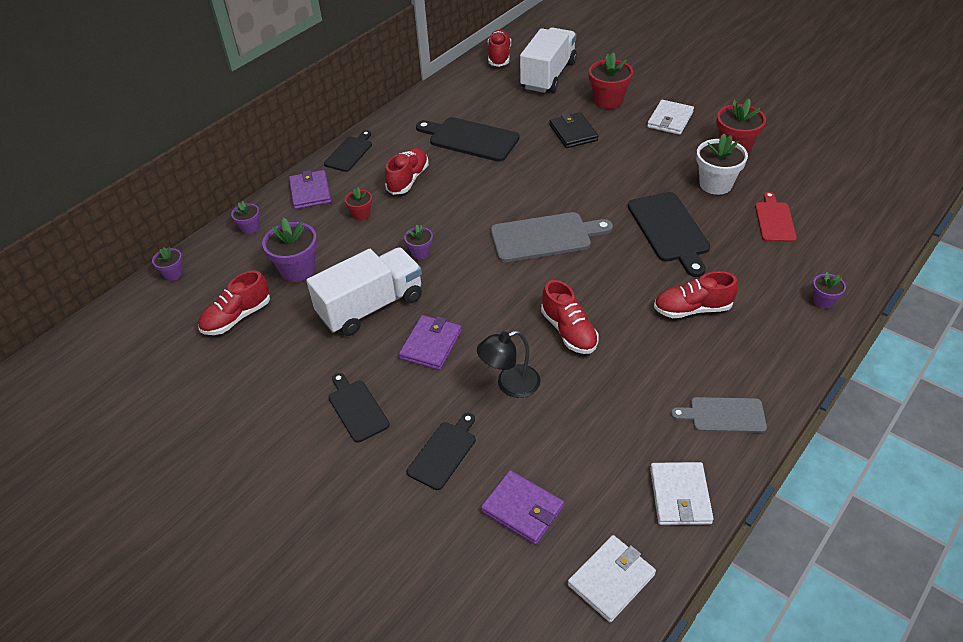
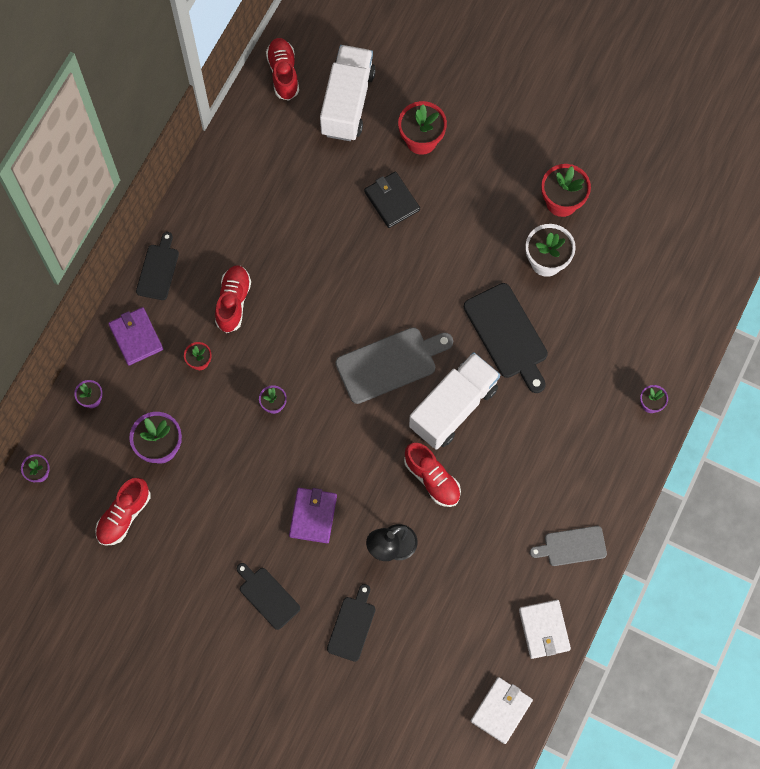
camera: 15 degrees left, 25 degrees up
white truck [306,247,422,336] -> white truck moved to [409,352,500,450]
black cutting board [416,117,520,162] -> none
purple wallet [481,470,564,545] -> none
white wallet [647,100,694,135] -> none
red shoe [654,271,738,318] -> none
red cutting board [755,192,797,242] -> none

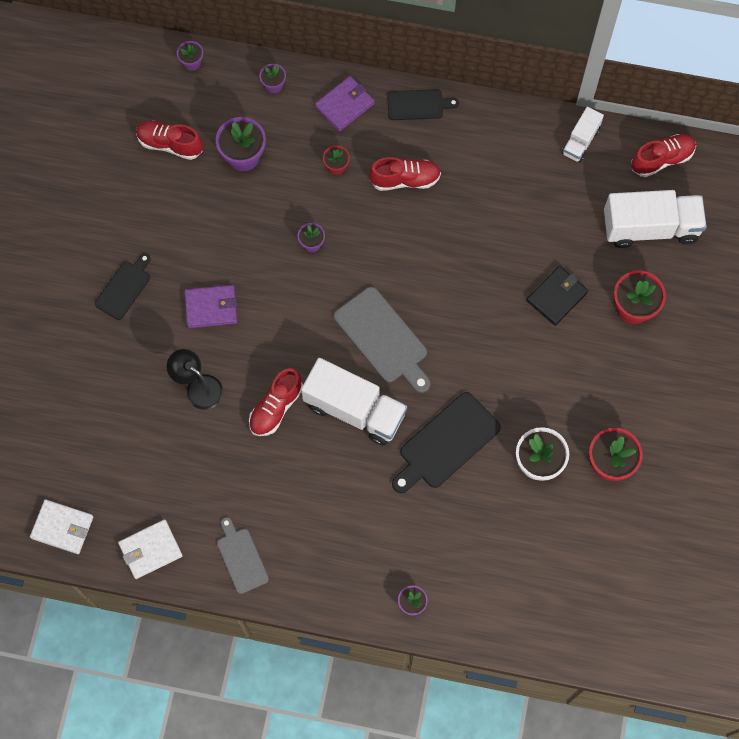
camera: 75 degrees right, 0 degrees up
black cutting board [327,584,375,662] -> none
none -> white truck [562,107,604,163]

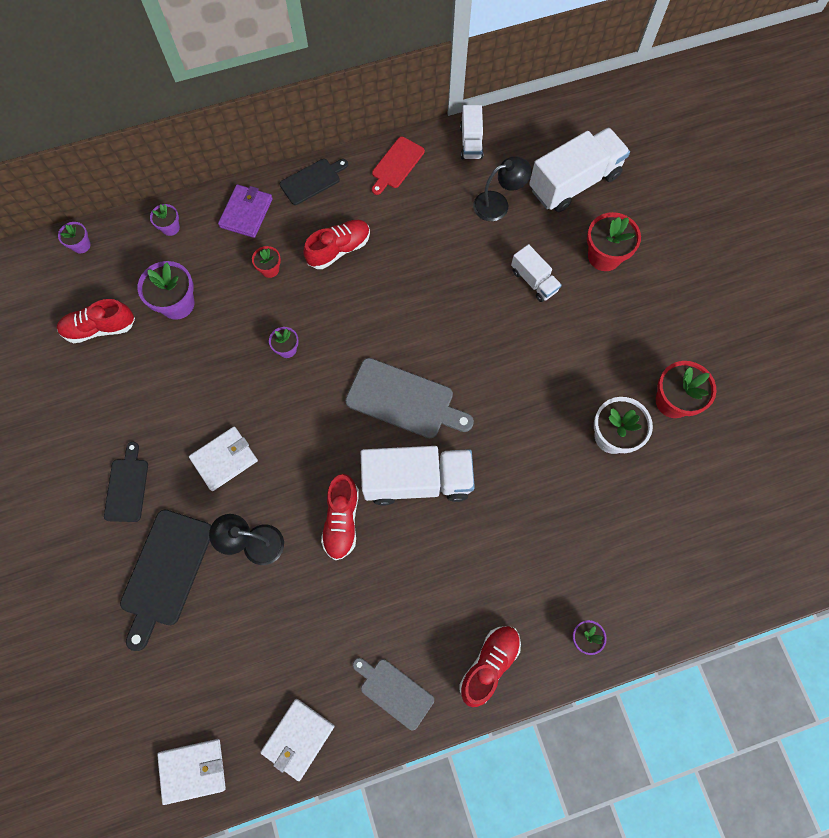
camera: 30 degrees left, 0 degrees up
purple wallet [184,285,237,328] -> white wallet [189,427,258,491]
black cutting board [392,392,501,493] -> black cutting board moved to [120,509,211,651]
black wallet [526,266,588,326] -> white truck [511,244,562,302]
red shoe [631,134,696,177] -> red shoe moved to [459,626,521,707]
none -> red cutting board [372,137,425,195]
none -> black lamp [473,156,532,221]

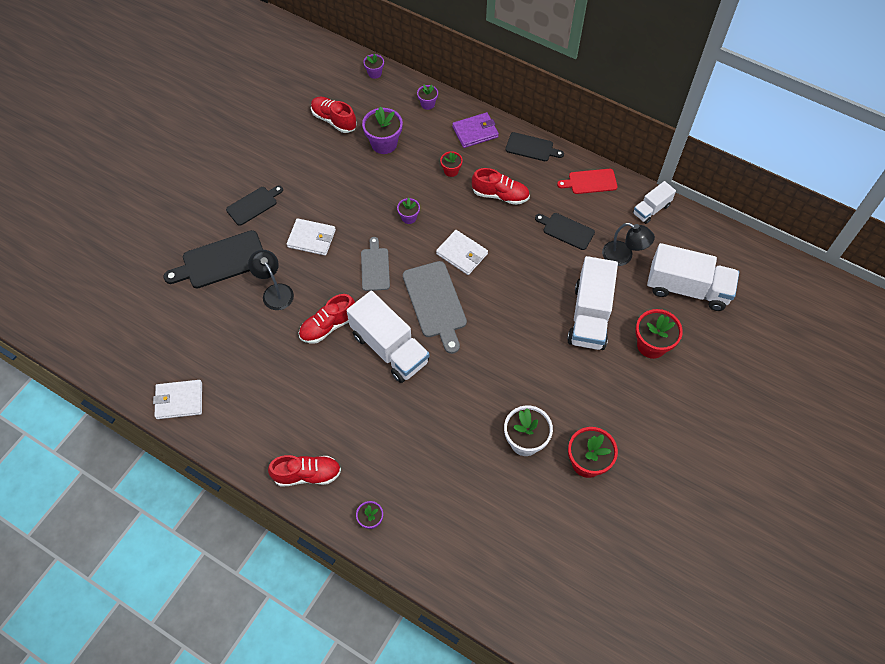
camera: 50 degrees right, 10 degrees down
white wallet [157,739,226,805] -> white wallet moved to [436,230,488,275]
grey cutting board [353,658,434,730] -> grey cutting board moved to [361,237,390,291]
white truck [511,244,562,302] -> white truck [567,256,618,350], size x1.88
none -> black cutting board [535,213,595,250]

